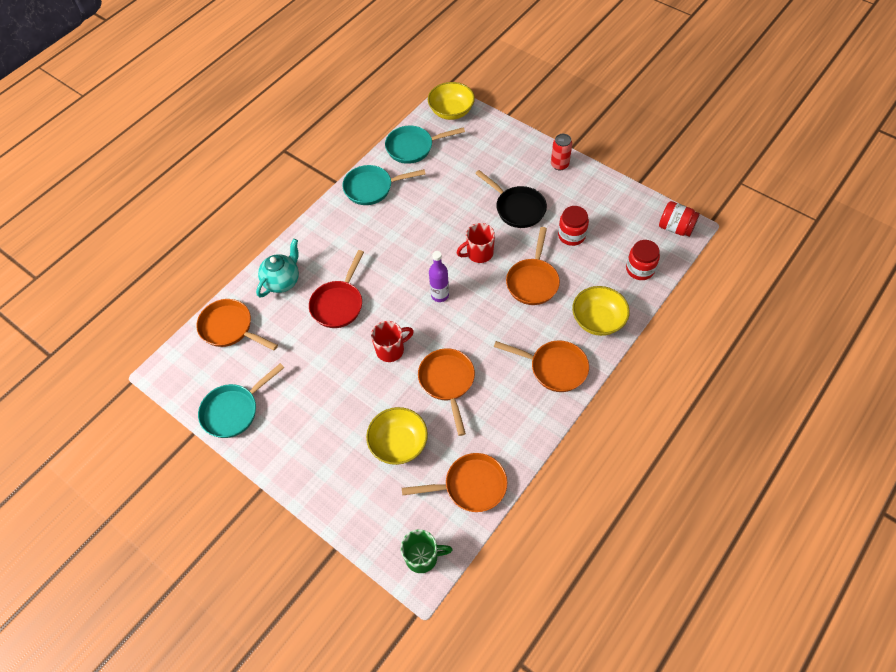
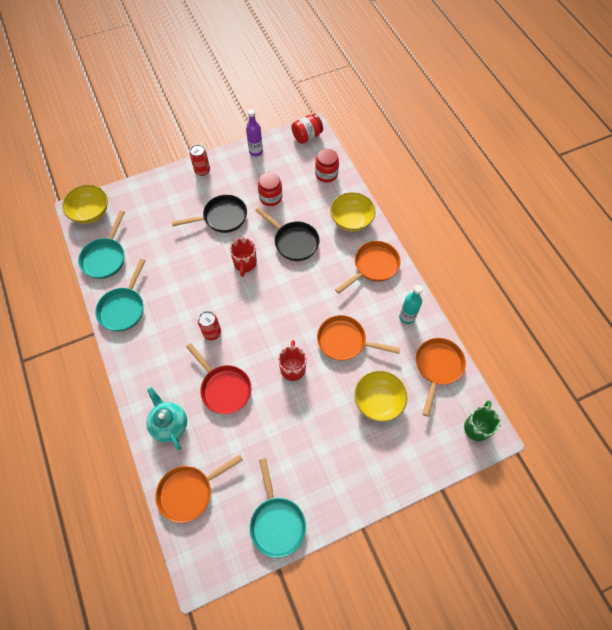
camera: 65 degrees left, 5 degrees up
purple bottle [429,251,449,302] -> purple bottle moved to [246,109,263,157]
orange pan [506,227,560,305] -> black pan [255,207,320,261]
none -> red can [198,311,221,340]
none -> turquoise bottle [399,285,423,324]

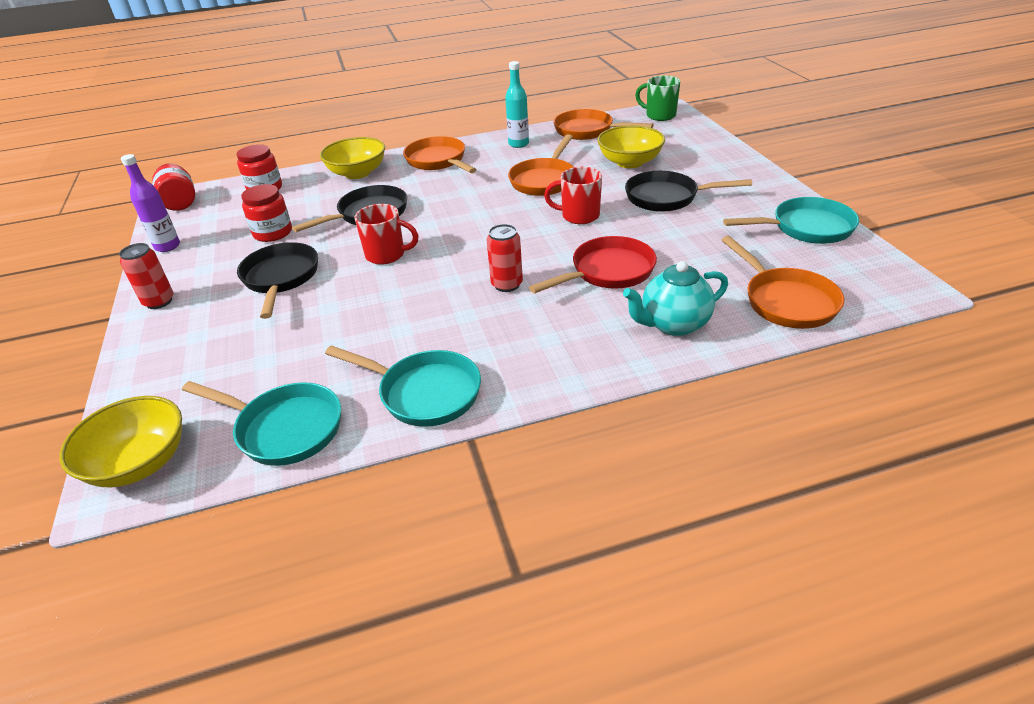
camera: 80 degrees left, 25 degrees down
none -> black pan [625,171,752,212]

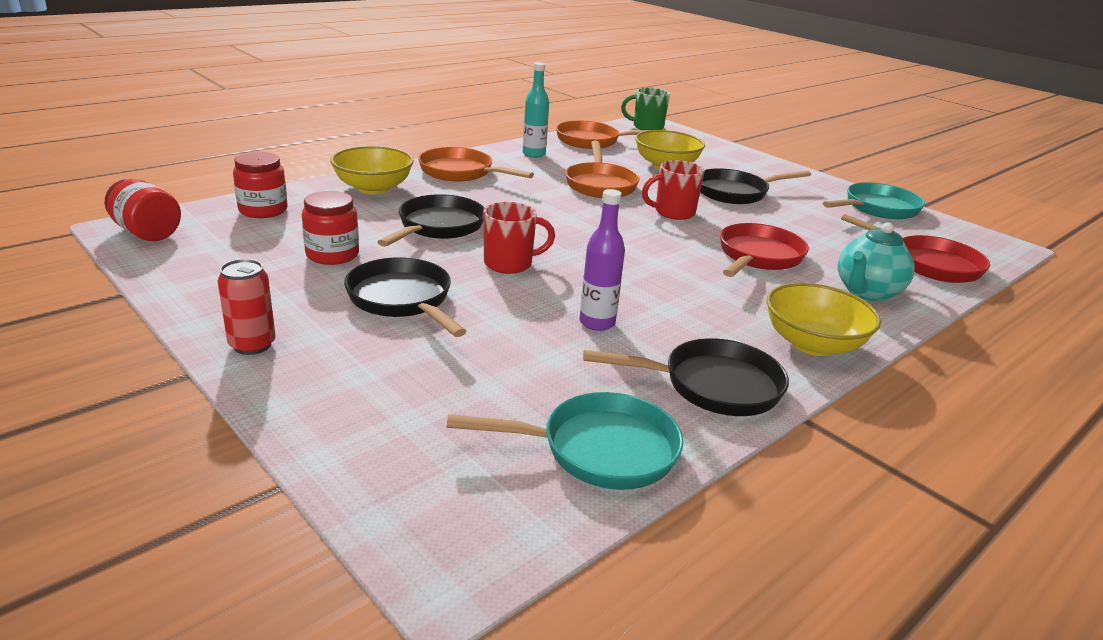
camera: 30 degrees left, 10 degrees down
yellow bowl [60,396,182,488] -> yellow bowl moved to [767,283,881,356]
purple bottle [121,154,180,252] -> purple bottle moved to [579,189,625,331]
turquoise pan [325,345,481,427] -> black pan [583,338,789,416]
red can [487,224,523,292] -> none
orange pan [722,236,844,329] -> red pan [841,214,990,283]

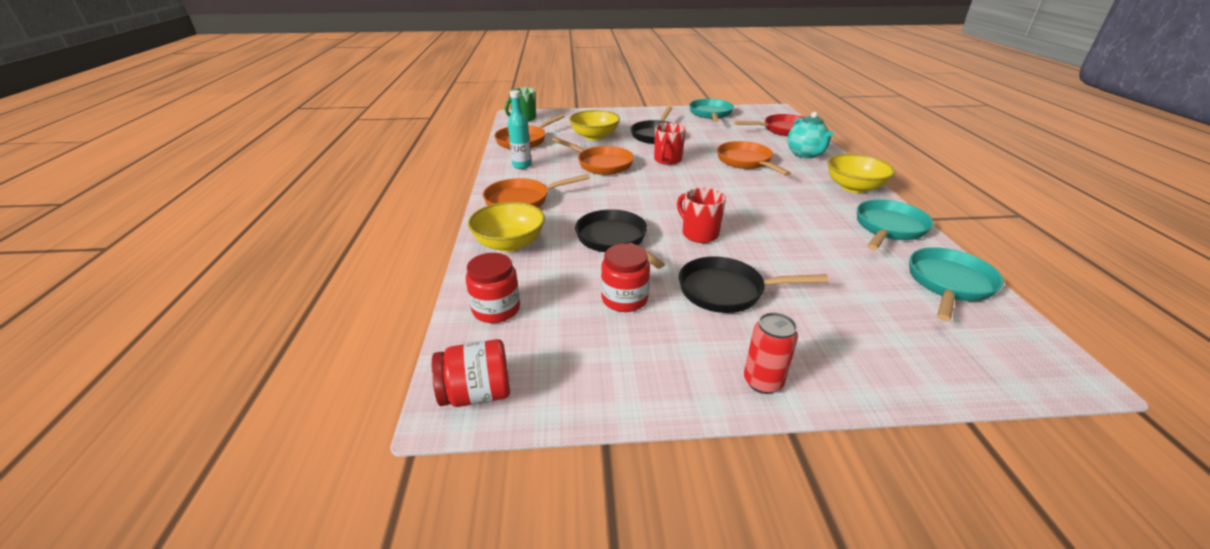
camera: 50 degrees left, 5 degrees up
red mug [483,202,555,274] -> red mug turned 60 degrees counterclockwise [677,188,726,243]
purple bottle [579,189,625,331] -> none
black pan [583,338,789,416] -> turquoise pan [857,199,934,250]
red pan [720,223,809,277] -> orange pan [717,141,791,176]

